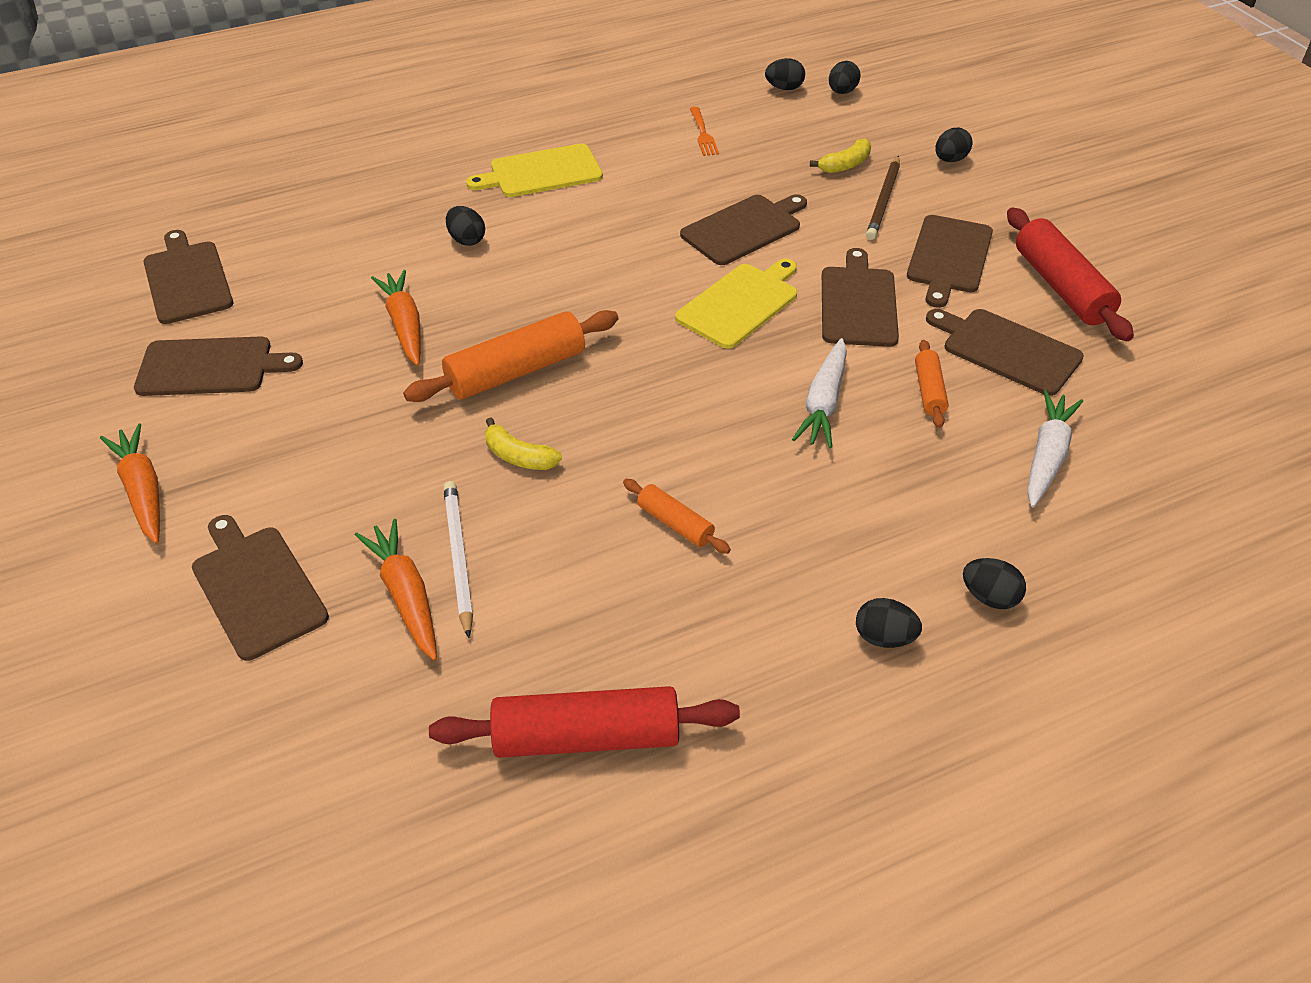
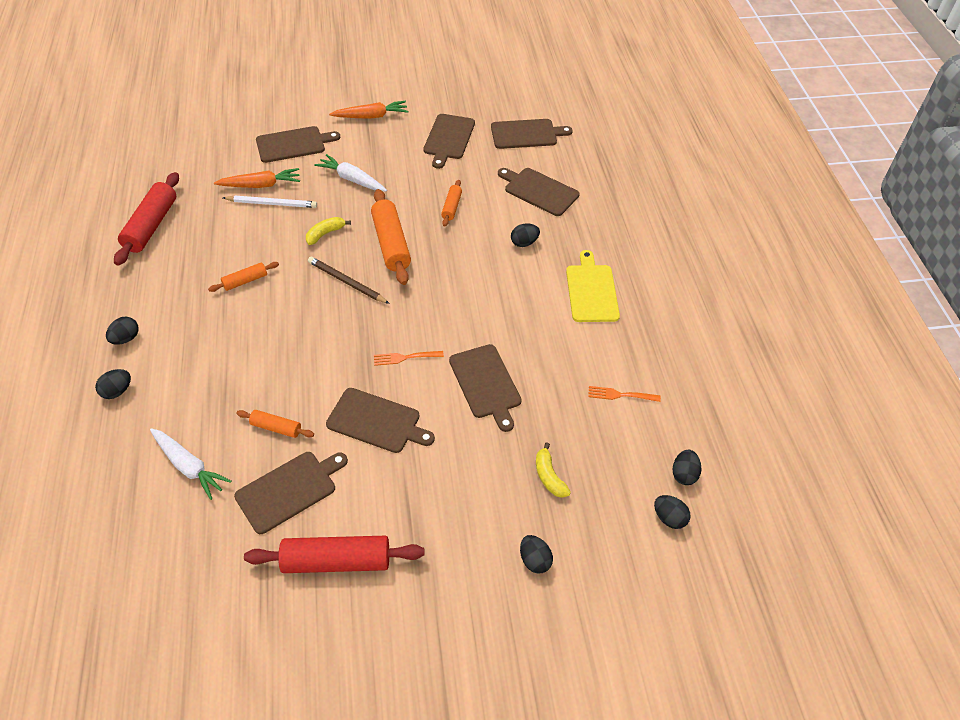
camera: 105 degrees right, 5 degrees up
orange carrot [371,270,420,366] -> orange rolling pin [441,180,462,227]
yellow cutting board [675,259,797,349] -> orange fork [374,351,444,366]
white carrot [792,338,847,448] -> white carrot moved to [314,154,387,192]
brown pencil [866,156,900,240] -> brown pencil moved to [308,257,390,304]
brown cutting board [907,215,993,308] -> brown cutting board moved to [498,168,580,216]

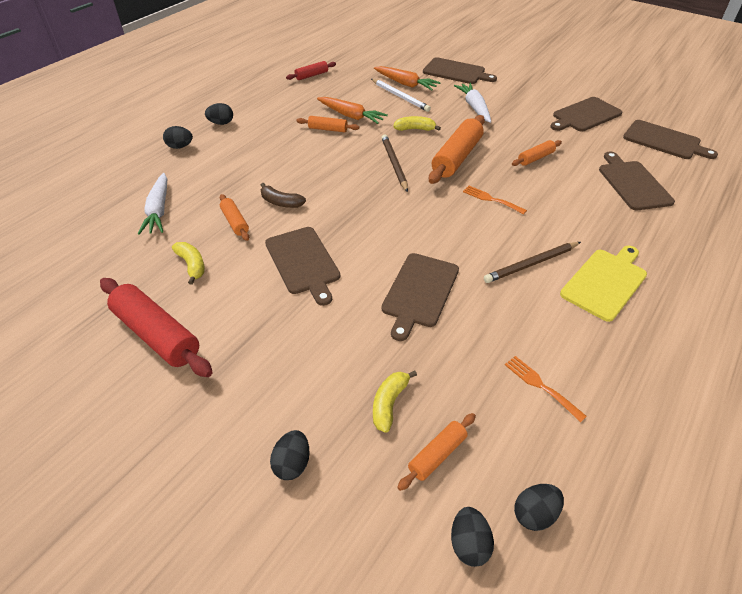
camera: 45 degrees right, 5 degrees down
red rolling pin [114,172,179,266] -> red rolling pin [286,61,336,80], size x0.53
brown cutting board [234,452,348,534] -> yellow banana [172,242,205,285]
orange carrot [329,101,408,119] -> orange carrot moved to [317,97,388,124]
orange fork [374,351,444,366] -> orange fork moved to [463,186,527,214]
black egg [511,223,540,247] -> none
none -> brown banana [260,183,306,208]
none -> orange rolling pin [397,413,476,491]
none -> brown pencil [484,242,581,283]

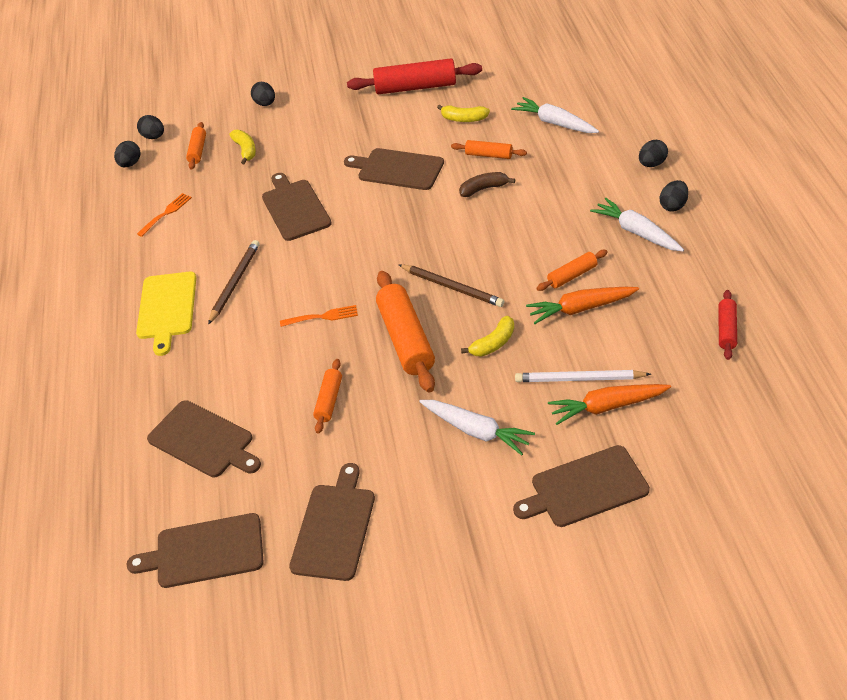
camera: 140 degrees right, 0 degrees up
orange fork [505,356,587,422] -> orange fork turned 60 degrees counterclockwise [137,193,192,237]
none -> white carrot [590,198,684,252]

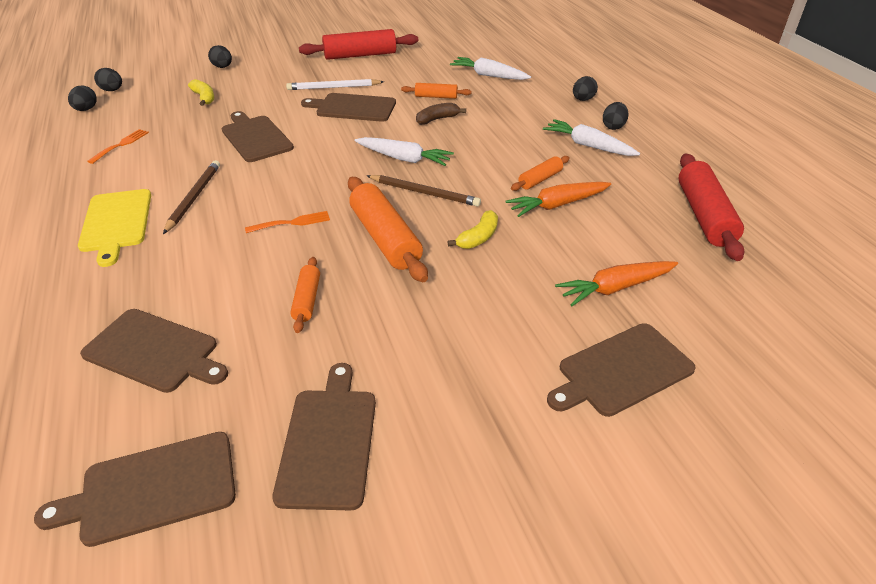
camera: 15 degrees left, 5 degrees down
orange rolling pin [186,122,206,170] -> none
white carrot [419,400,535,455] -> white carrot moved to [355,137,454,166]
yellow banana [437,104,490,122] -> none
white pencil [515,370,651,382] -> white pencil moved to [286,79,384,90]
red rolling pin [719,290,737,360] -> red rolling pin [678,154,745,261], size x1.90

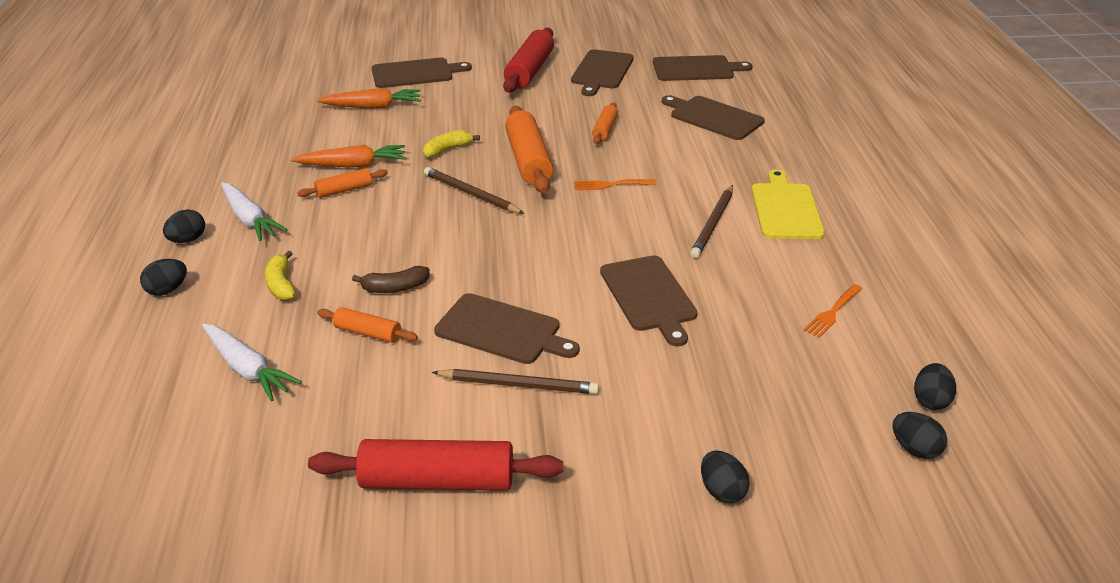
camera: 165 degrees left, 5 degrees down
yellow banana [188,79,214,106] -> yellow banana moved to [265,251,296,300]
white pencil [286,79,384,90] -> brown pencil [432,369,599,394]
white carrot [355,137,454,166] -> none
red rolling pin [678,154,745,261] -> red rolling pin moved to [503,28,554,92]

